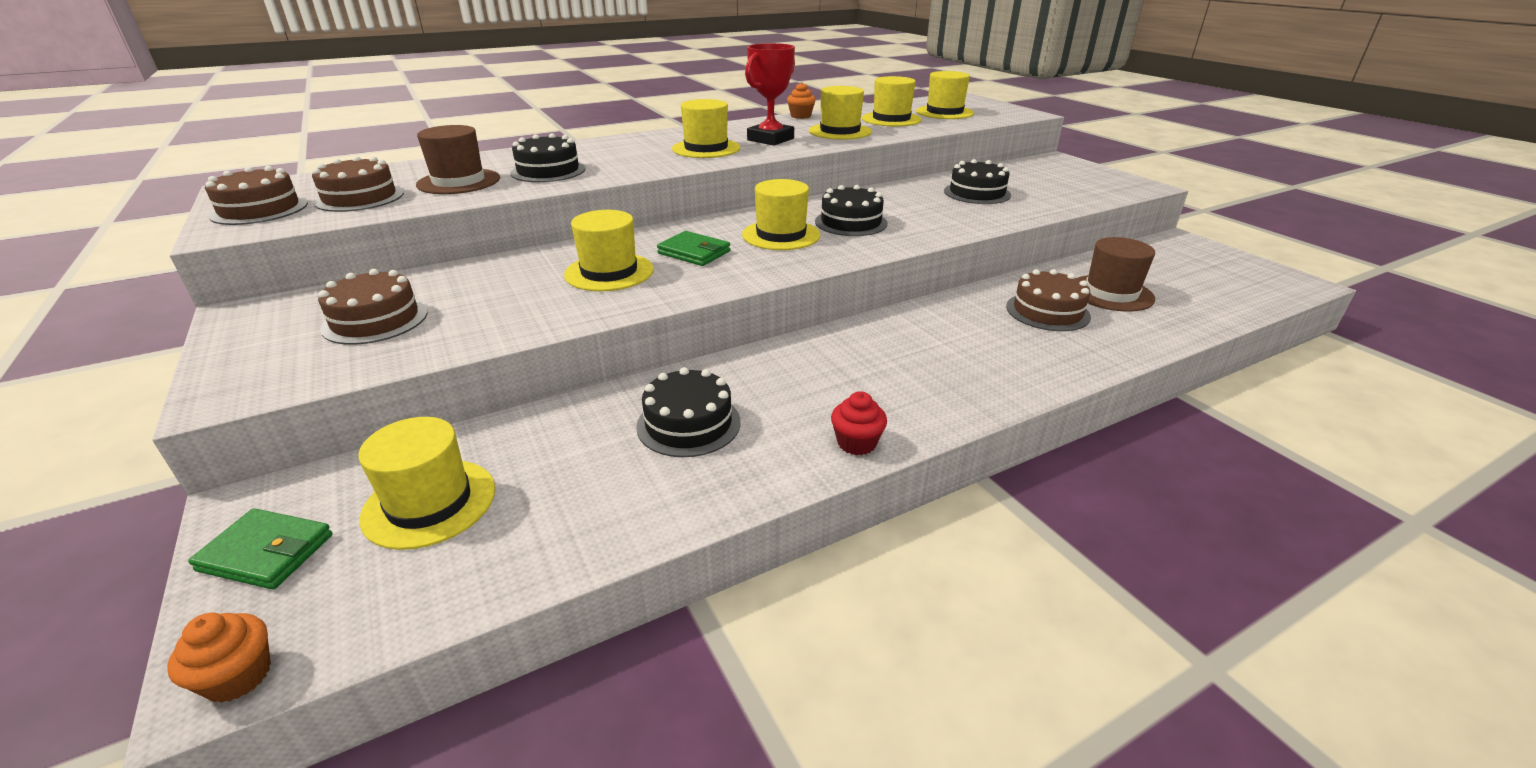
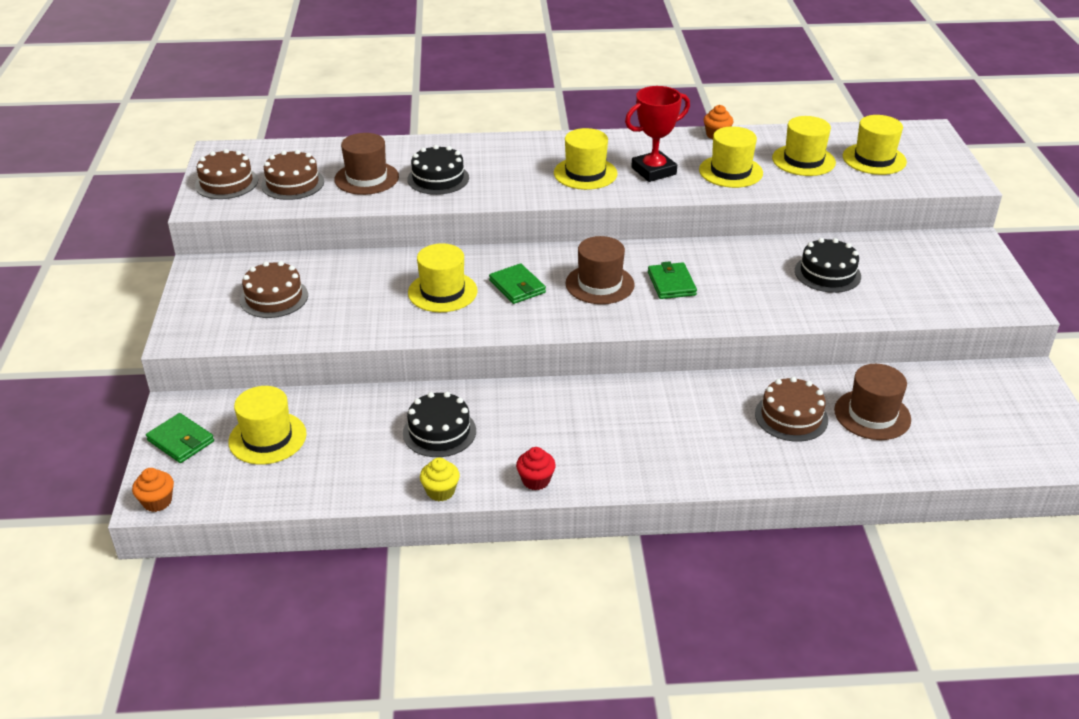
camera: 25 degrees right, 5 degrees up
yellow hat [742,179,820,250] -> brown hat [566,236,634,304]
black cake [815,185,888,236] -> green wallet [648,261,697,299]
none -> yellow cupcake [420,458,460,501]

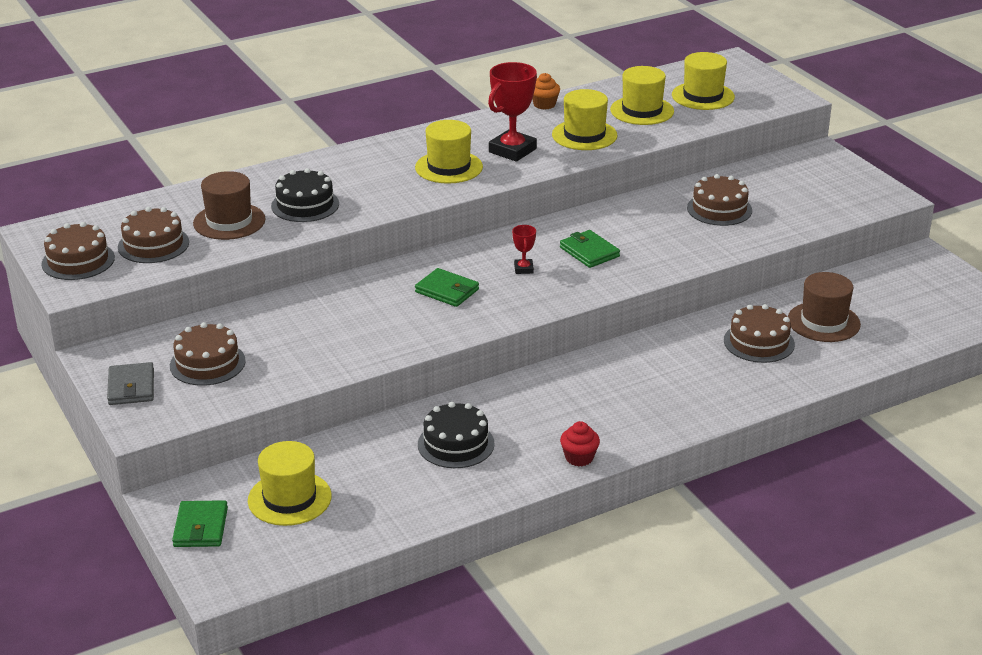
camera: 25 degrees left, 5 degrees down
orange cupcake [132,468,174,512] -> none
green wallet [146,413,214,463] -> green wallet turned 75 degrees clockwise [172,500,228,547]
yellow hat [408,243,478,312] -> none
yellow cupcake [420,458,460,501] -> none
brown hat [566,236,634,304] -> red trophy [512,225,536,274]
black cake [795,238,861,293] -> brown cake [687,174,752,226]
none -> grey wallet [107,362,154,405]

